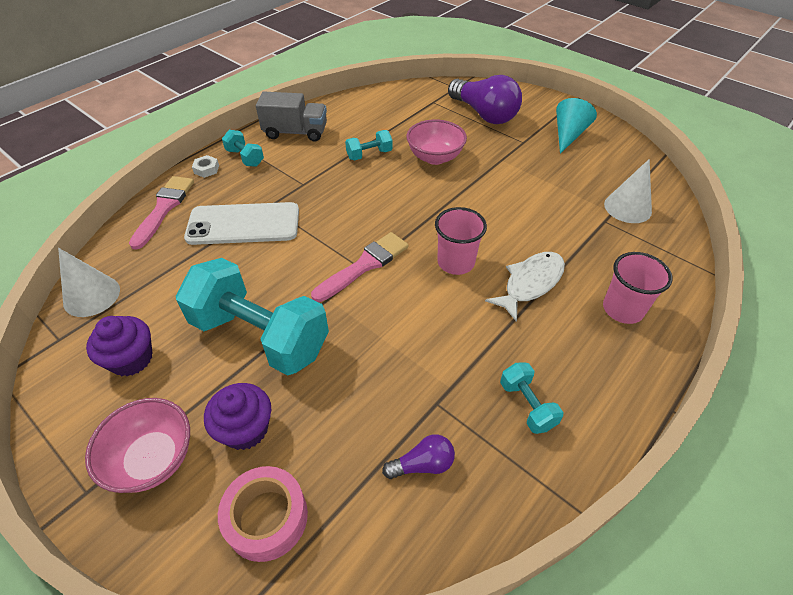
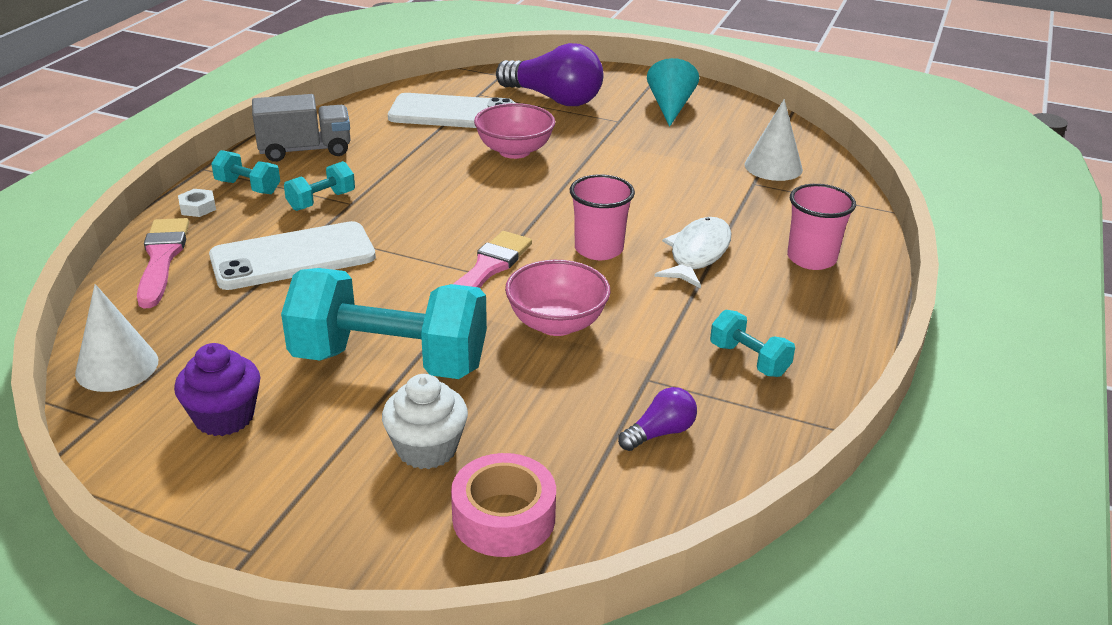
camera: 20 degrees left, 15 degrees down
pink bowl [85,398,190,493] -> pink bowl moved to [505,260,610,336]
purple cupcake [204,383,271,450] -> white cupcake [382,374,468,469]
turquoise dumbbell [345,130,393,160] -> turquoise dumbbell moved to [284,161,355,211]
none -> white phone [388,93,515,128]

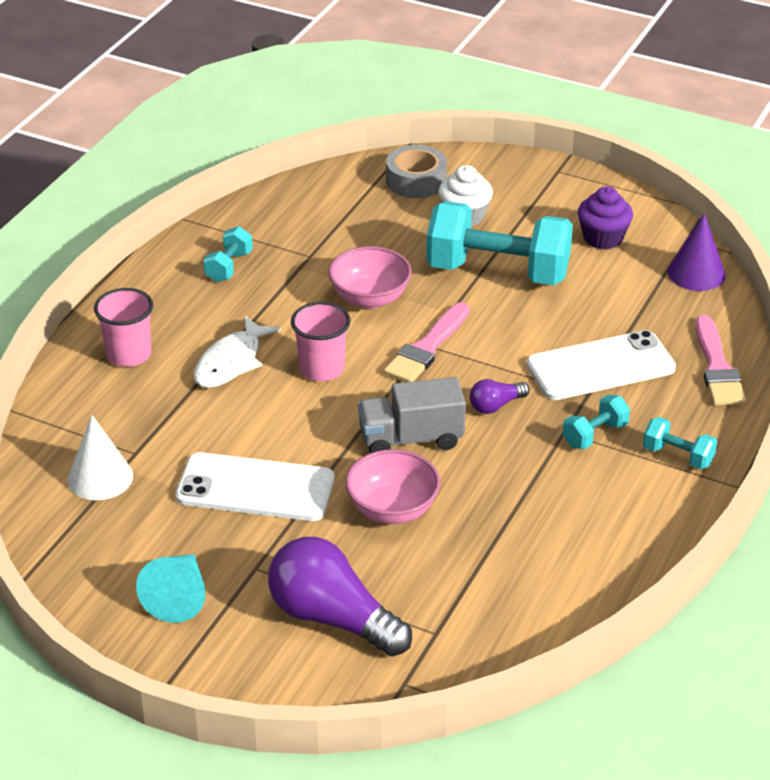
camera: 175 degrees left, 5 degrees up
white cone [75,284,158,392] -> purple cone [667,213,726,291]
white nut [178,189,216,217] -> none
grey truck [252,94,351,162] -> grey truck moved to [358,377,466,453]
white phone [388,93,515,128] -> white phone moved to [175,452,335,521]
pink tape [451,453,556,557] -> grey tape [386,145,447,198]
purple light bulb [618,387,697,451] -> purple light bulb moved to [470,379,530,414]
turquoise dumbbell [710,310,795,377] -> turquoise dumbbell turned 60 degrees clockwise [203,226,253,282]

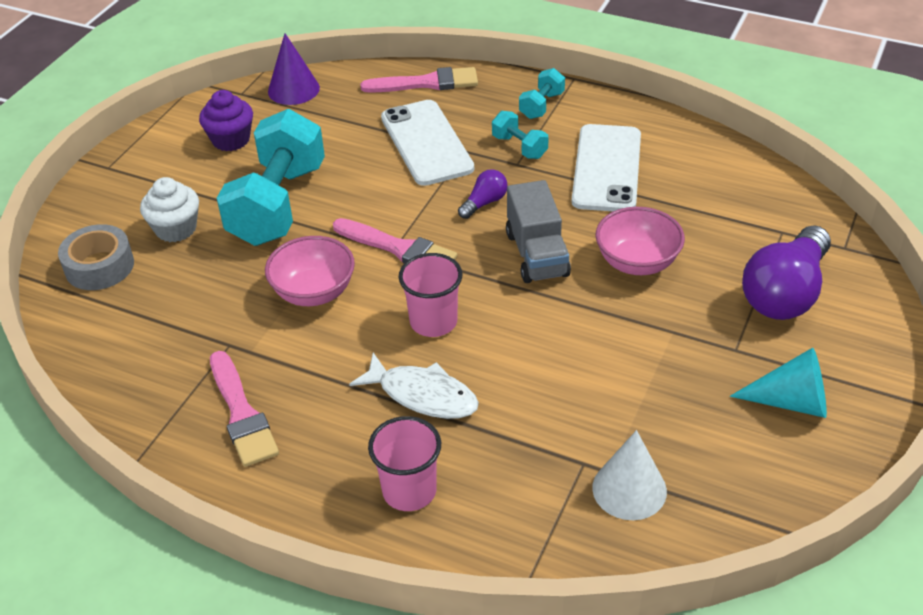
camera: 90 degrees left, 5 degrees up
white phone [175,452,335,521] -> white phone moved to [572,124,641,211]
turquoise dumbbell [203,226,253,282] -> pink brush [210,351,279,467]
purple light bulb [470,379,530,414] -> purple light bulb turned 105 degrees counterclockwise [458,169,508,219]

